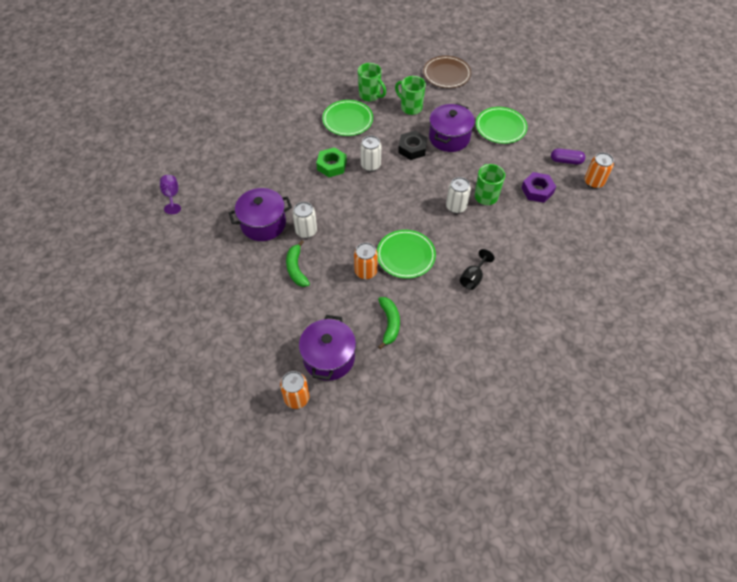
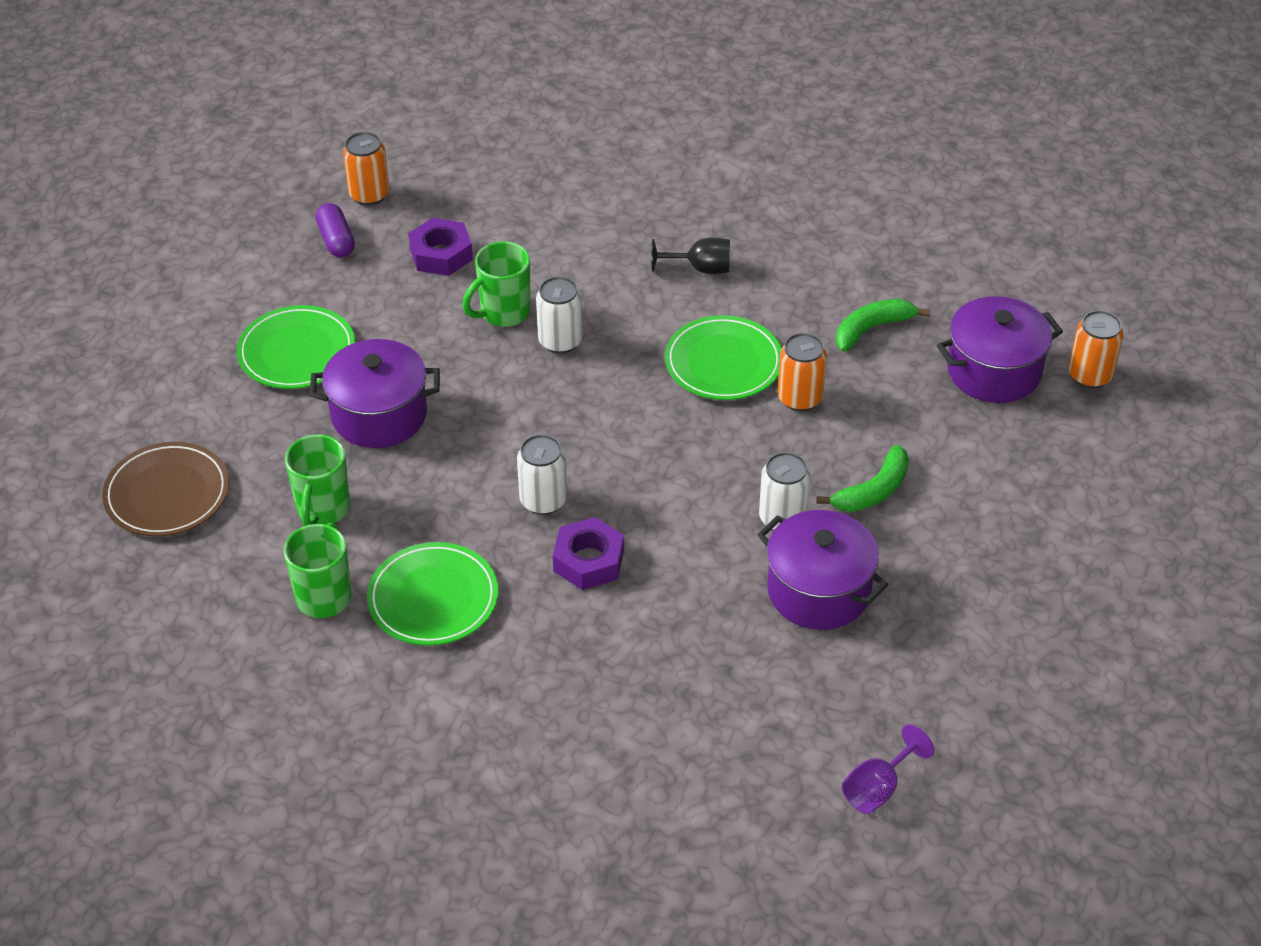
camera: 120 degrees left, 10 degrees down
green nut [316,147,347,177] -> purple nut [553,517,624,590]
black nut [398,131,427,160] -> none

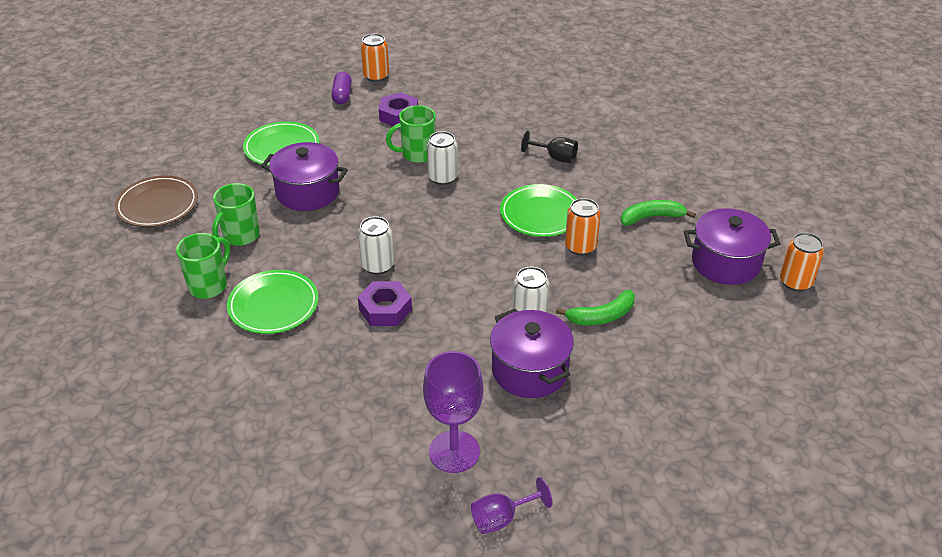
camera: 20 degrees right, 5 degrees down
none -> purple goblet [423,351,483,473]

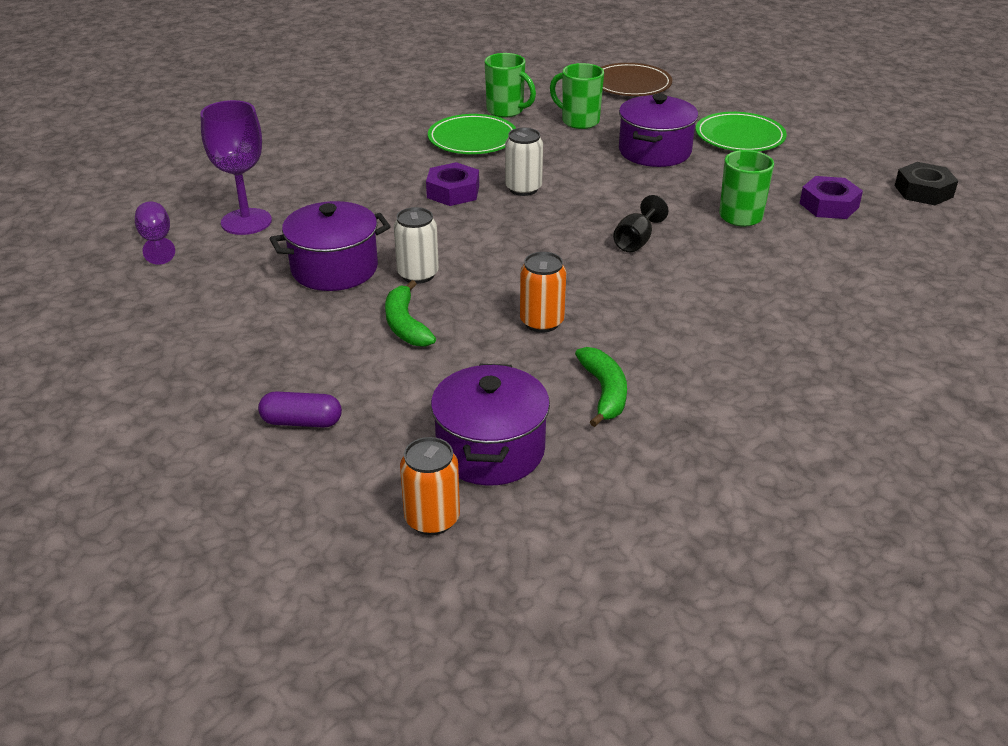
camera: 95 degrees right, 5 degrees down
purple capsule [331,72,352,104] -> purple capsule moved to [258,391,342,428]
orange can [361,34,389,82] -> black nut [895,162,958,205]
white can [427,131,458,185] -> none
green plate [500,184,577,237] -> none
black goblet [521,131,578,163] -> black goblet moved to [613,195,669,252]

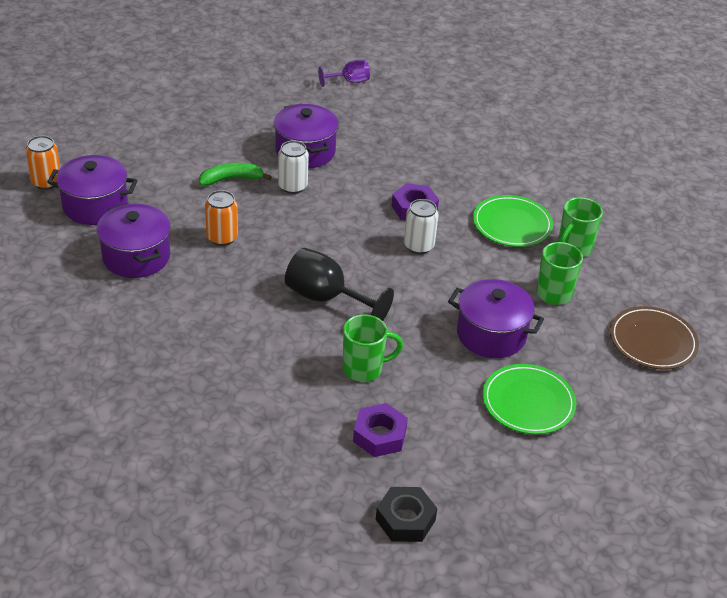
camera: 90 degrees right, 5 degrees up
purple goblet [200,100,272,235] -> none
purple capsule [258,391,342,428] -> none
green banana [575,347,627,427] -> purple pot [97,203,171,278]
black goblet [613,195,669,252] -> black goblet [285,248,394,321], size x1.71

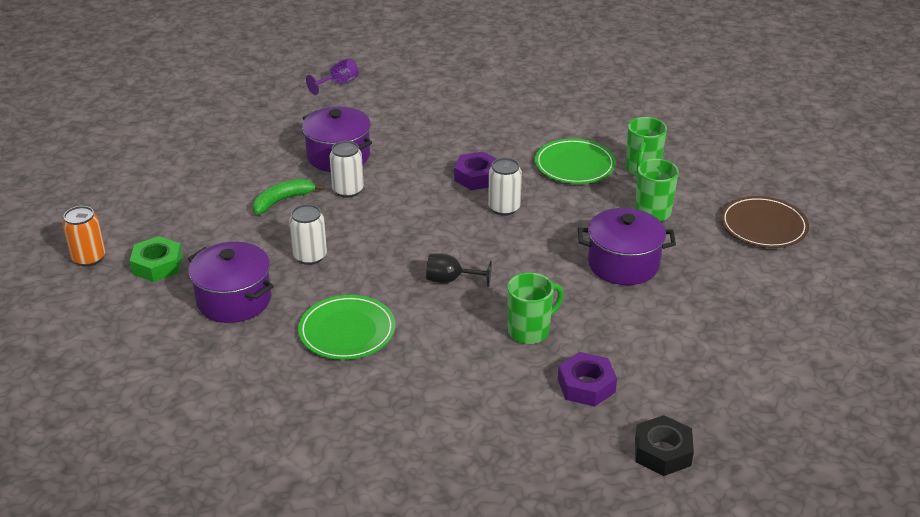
camera: 20 degrees left, 5 degrees down
purple pot [47,155,137,225] -> green nut [130,236,183,282]
orange can [205,190,238,246] -> white can [289,204,327,265]
black goblet [285,248,394,321] -> black goblet [426,254,492,287], size x0.59
green plate [483,364,576,434] -> green plate moved to [298,295,395,360]

